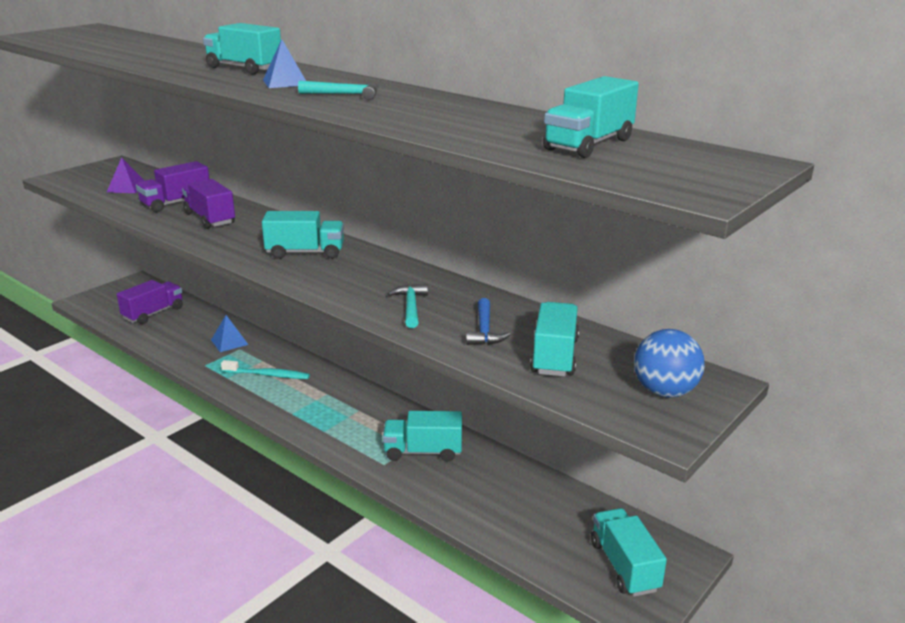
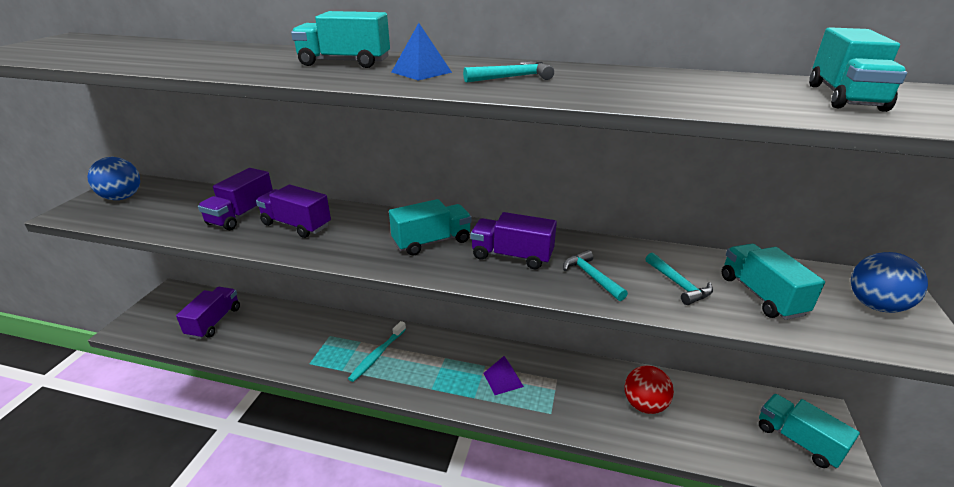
camera: 25 degrees left, 5 degrees up
purple pyramid [107,157,144,193] -> purple pyramid moved to [483,356,524,395]
blue pyramid [211,315,249,352] -> none
turquoise toothbrush [221,360,310,379] -> turquoise toothbrush turned 135 degrees clockwise [348,321,406,382]
turquoise truck [383,411,462,462] -> none
blue hammer [466,298,511,345] -> turquoise hammer [646,252,713,305]
none -> blue ball [87,157,140,200]
none -> purple truck [471,212,557,269]
none -> red ball [625,365,674,414]

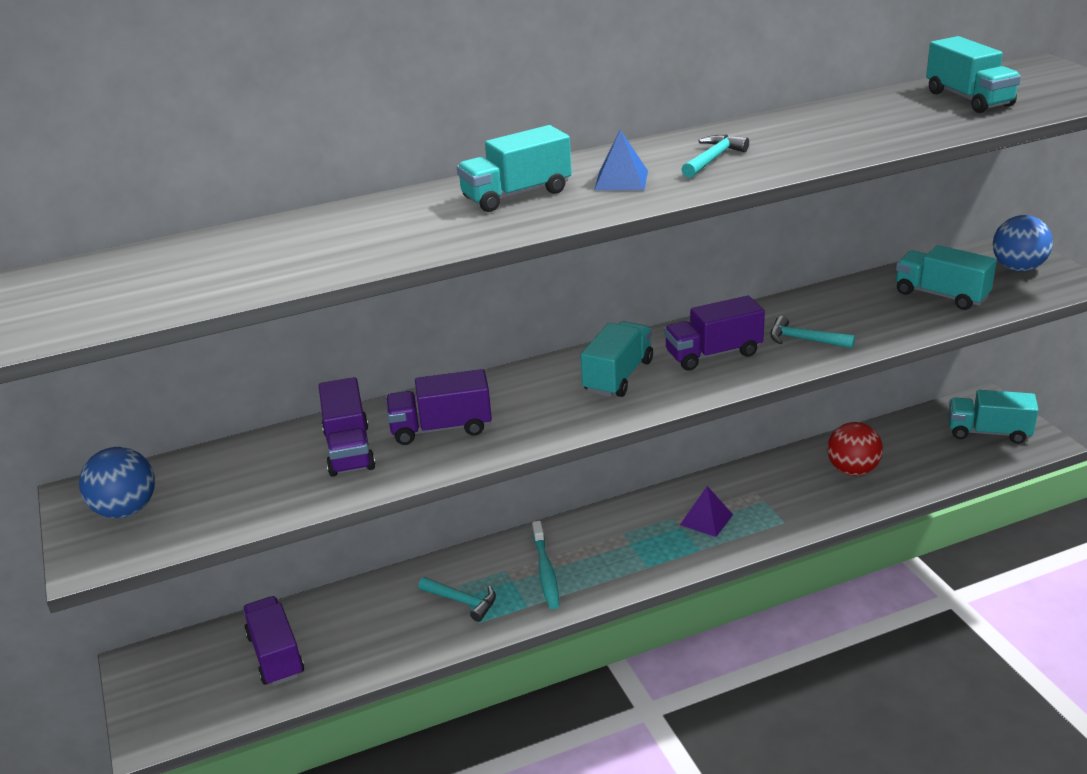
camera: 35 degrees left, 0 degrees up
turquoise hammer [646,252,713,305] -> turquoise hammer moved to [418,577,496,622]

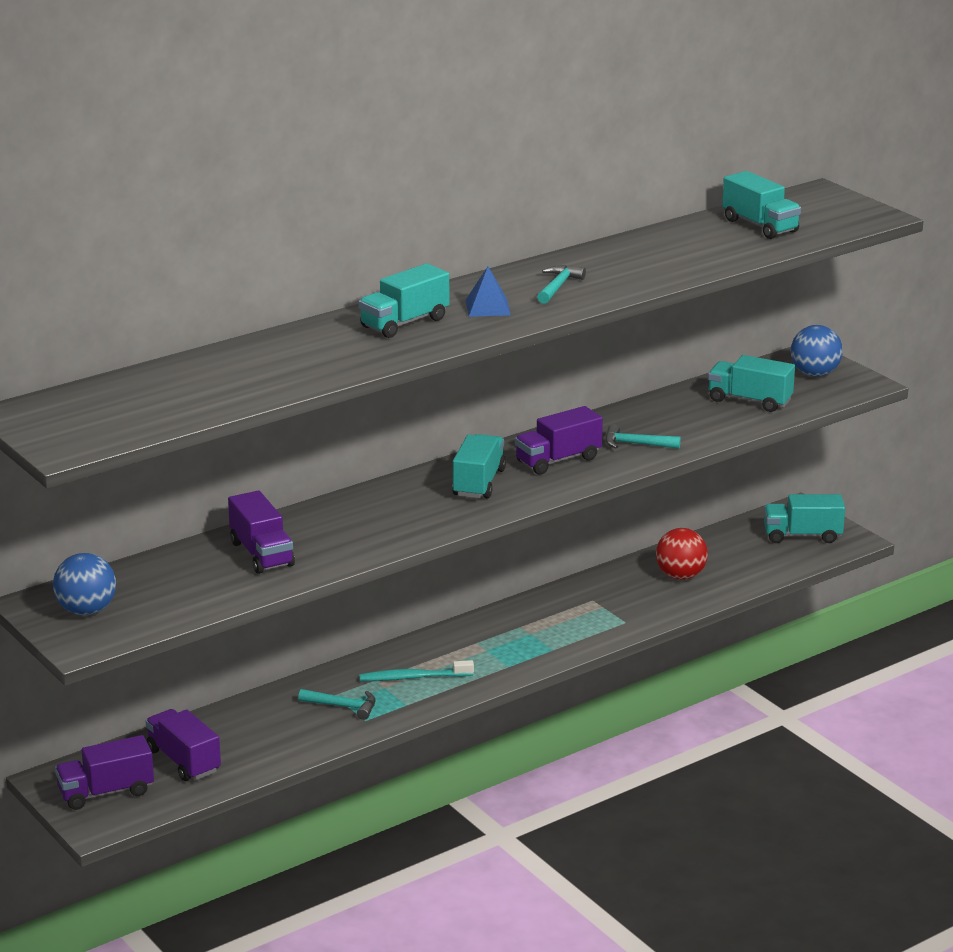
camera: 15 degrees left, 5 degrees down
purple truck [386,369,492,445] -> purple truck moved to [55,735,154,810]
turquoise toothbrush [532,521,559,609] -> turquoise toothbrush turned 105 degrees clockwise [359,660,474,681]
purple pyramid [680,486,733,537] -> none

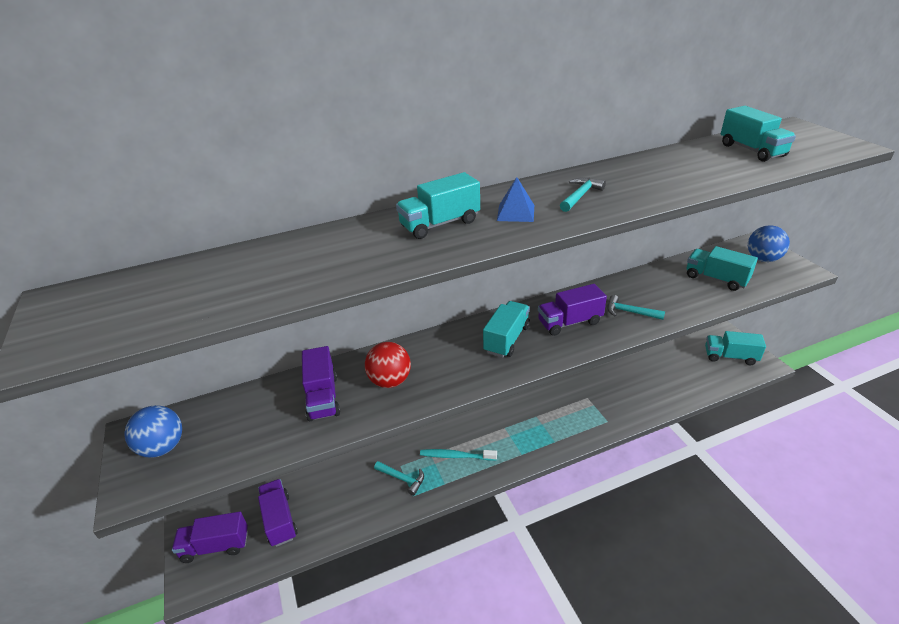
camera: 15 degrees right, 10 degrees up
red ball [656,528,708,580] -> red ball moved to [365,342,411,388]

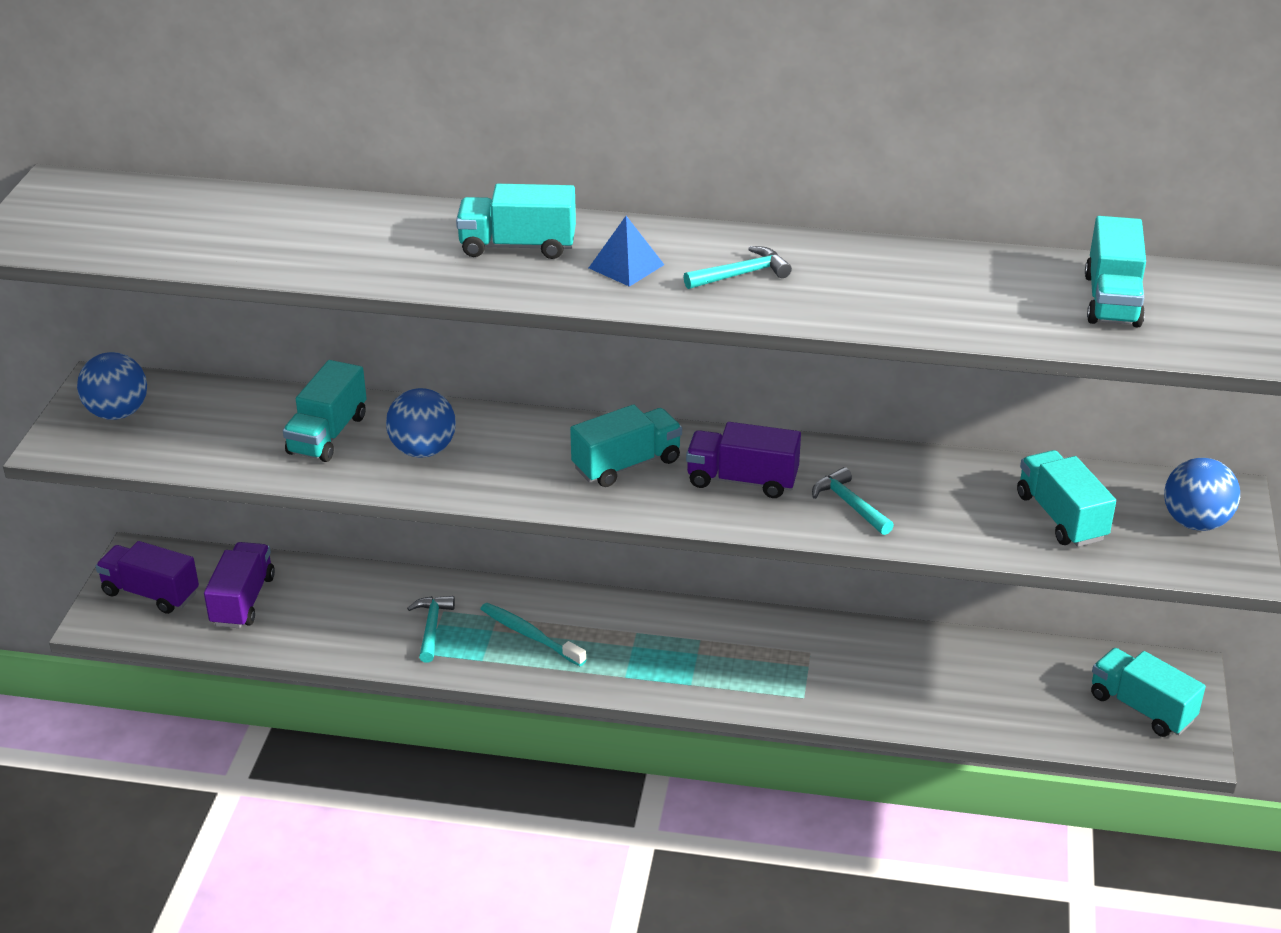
camera: 30 degrees right, 0 degrees up
purple truck [302,346,340,421] -> turquoise truck [283,360,367,462]
red ball [365,342,411,388] -> blue ball [386,388,456,457]
turquoise hammer [374,461,424,496] -> turquoise hammer turned 150 degrees counterclockwise [407,596,455,663]

